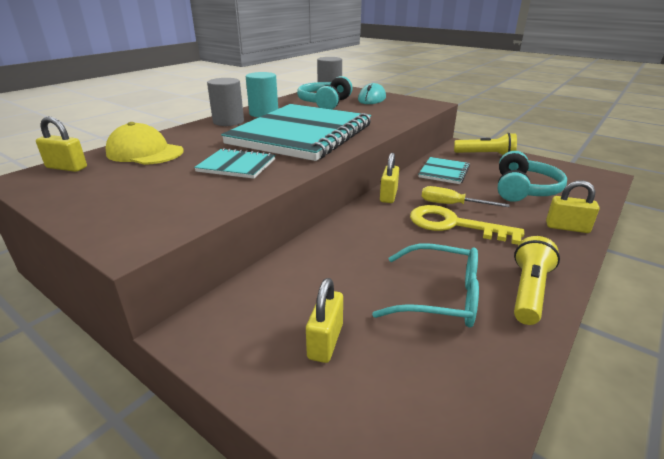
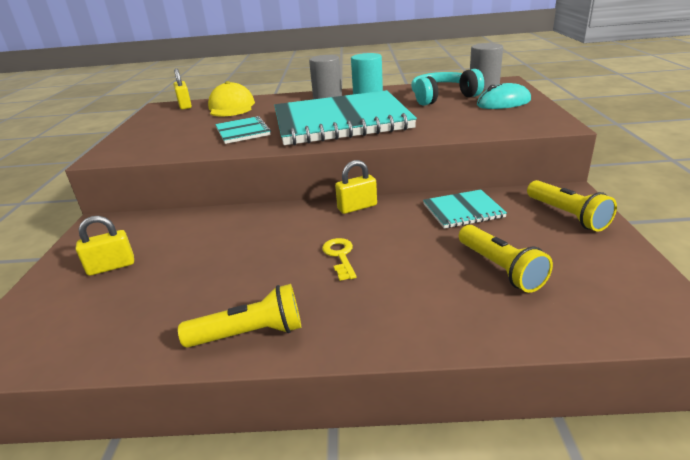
camera: 55 degrees right, 0 degrees up
turquoise glasses [372,243,479,327] -> none
yellow key [410,205,524,245] -> yellow key [322,238,357,281], size x0.56
yellow screwdriver [421,186,509,207] -> none
turquoise headphones [498,151,567,202] -> yellow flashlight [459,225,553,293]
yellow padlock [546,180,600,233] -> none

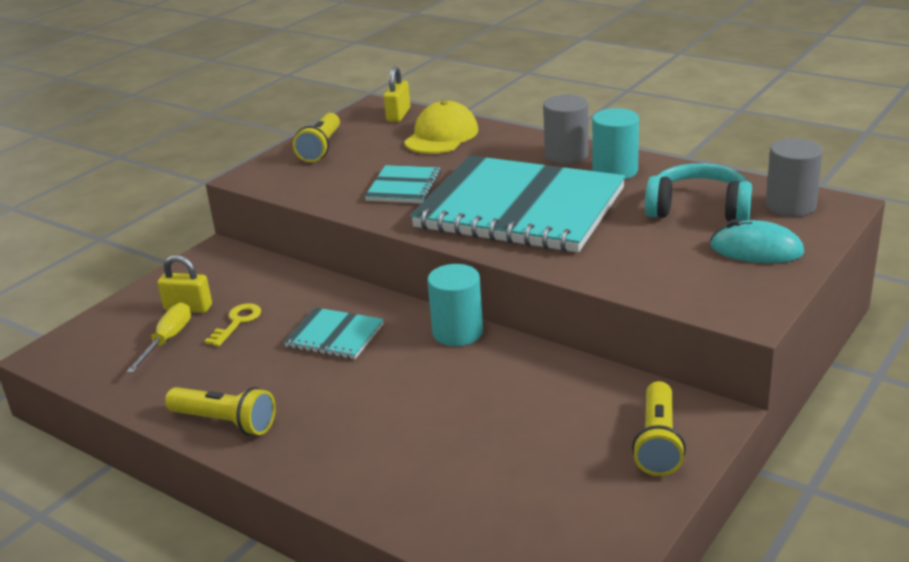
camera: 35 degrees right, 0 degrees up
yellow key [322,238,357,281] -> yellow key moved to [205,303,261,346]
yellow padlock [335,160,377,214] -> turquoise cylinder [427,264,483,346]
turquoise notebook [423,190,507,228] -> turquoise notebook moved to [284,307,384,359]
yellow flashlight [459,225,553,293] -> yellow flashlight moved to [293,113,340,162]
none -> yellow screwdriver [126,303,191,373]

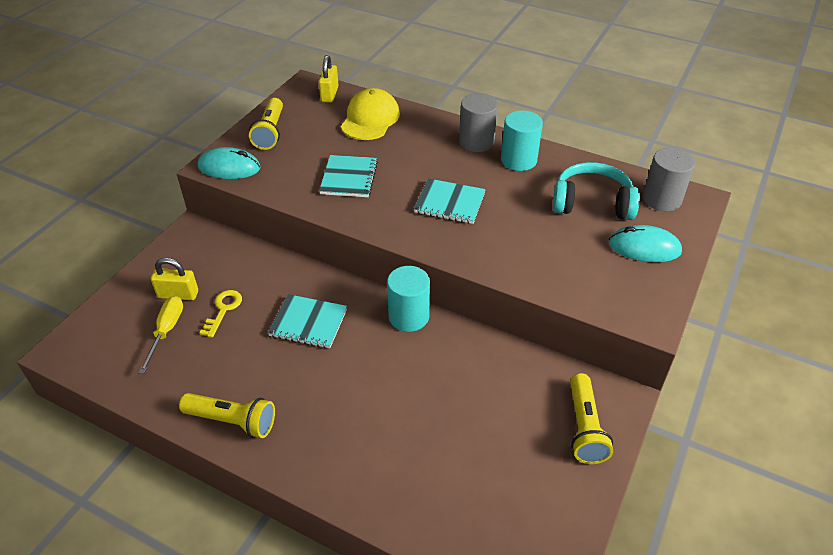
camera: 10 degrees left, 15 degrees up
turquoise notebook [410,155,626,252] -> turquoise notebook [414,178,486,224], size x0.43
none -> turquoise mouse [198,147,261,179]

